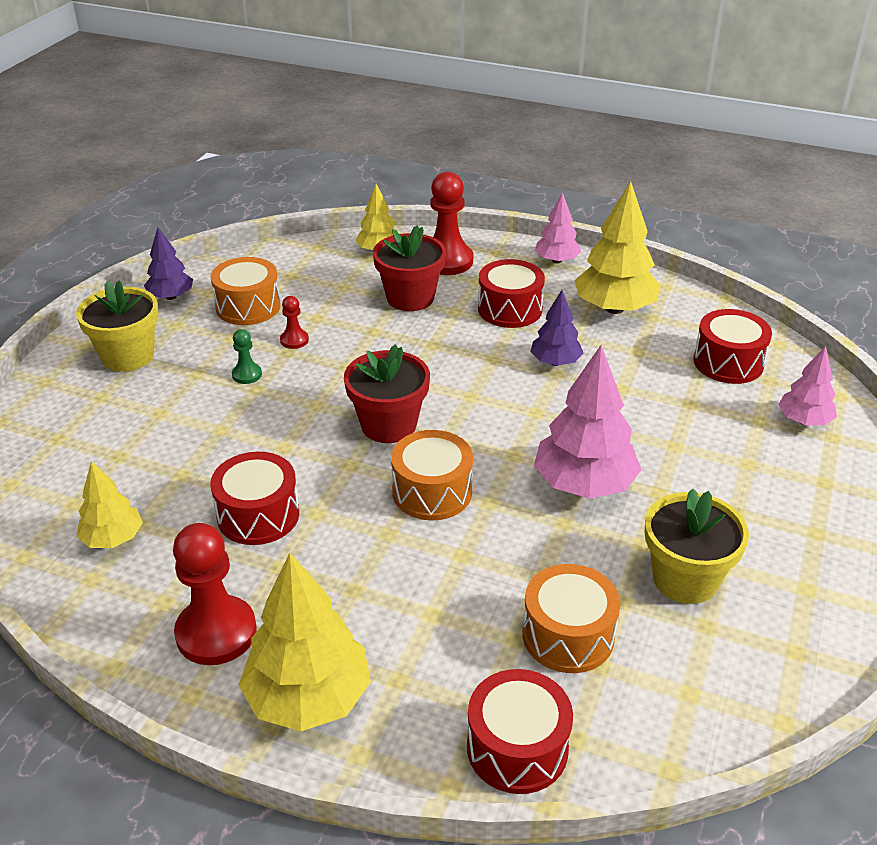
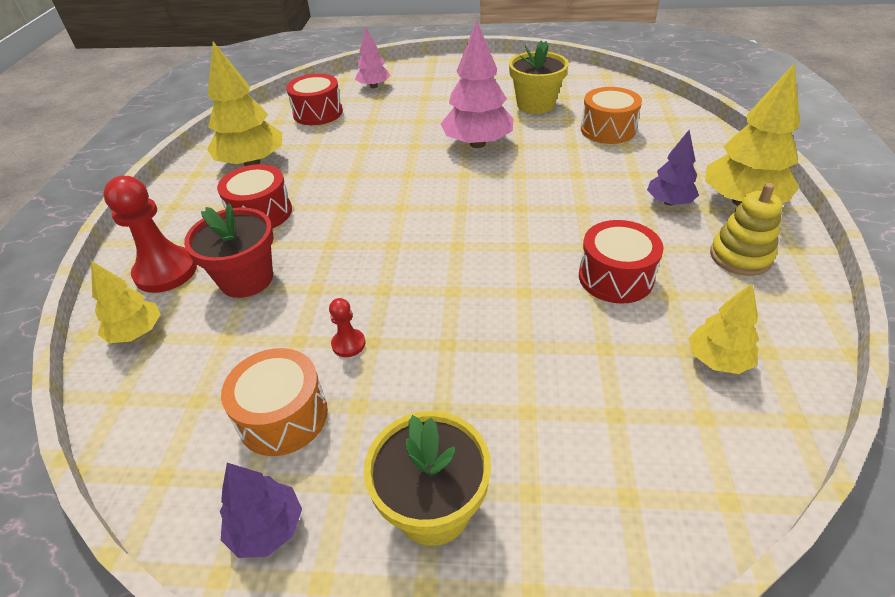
camera: 105 degrees left, 5 degrees up
red pawn [173,523,257,665] -> yellow stacking toy [710,183,782,276]
green pawn [232,329,262,384] -> none
red flower pot [344,344,430,443] -> none
orange drum [391,430,473,520] -> none
red drum [467,669,573,794] -> none
purple tree [530,290,583,366] -> purple tree moved to [647,130,699,206]
pink tree [535,192,581,264] -> none

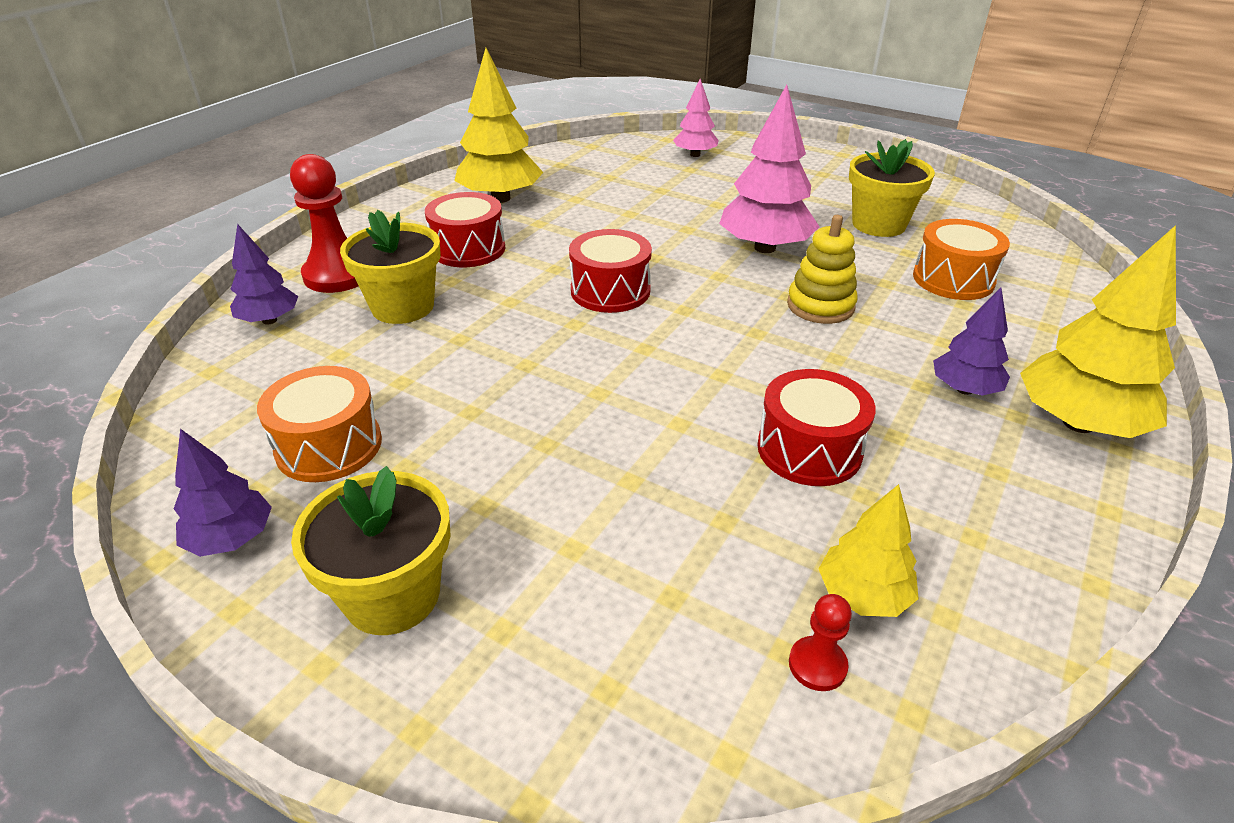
camera: 25 degrees right, 5 degrees down
yellow tree [91,261,161,343] -> purple tree [230,224,298,324]
red flower pot [184,203,274,298] -> yellow flower pot [340,210,441,324]
red drum [286,74,343,125] -> red drum moved to [569,229,652,313]
red pawn [329,298,366,357] -> red pawn moved to [789,594,852,691]
yellow stacking toy [710,183,782,276] -> yellow stacking toy moved to [787,215,858,324]

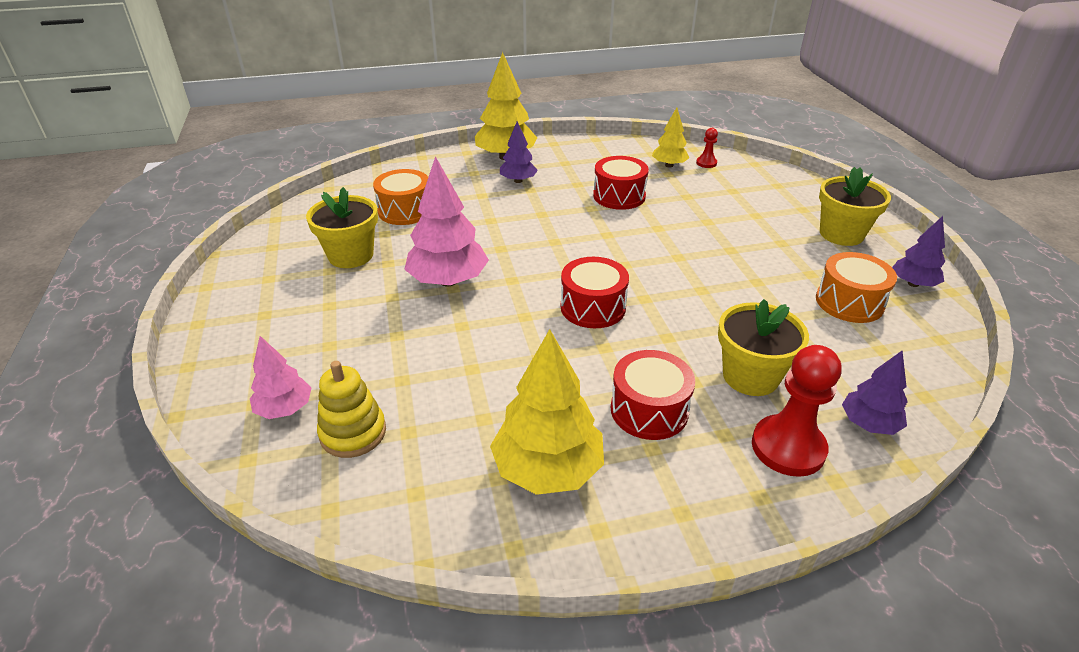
camera: 135 degrees left, 0 degrees up
yellow stacking toy [787,215,858,324] -> yellow stacking toy moved to [317,361,386,458]

